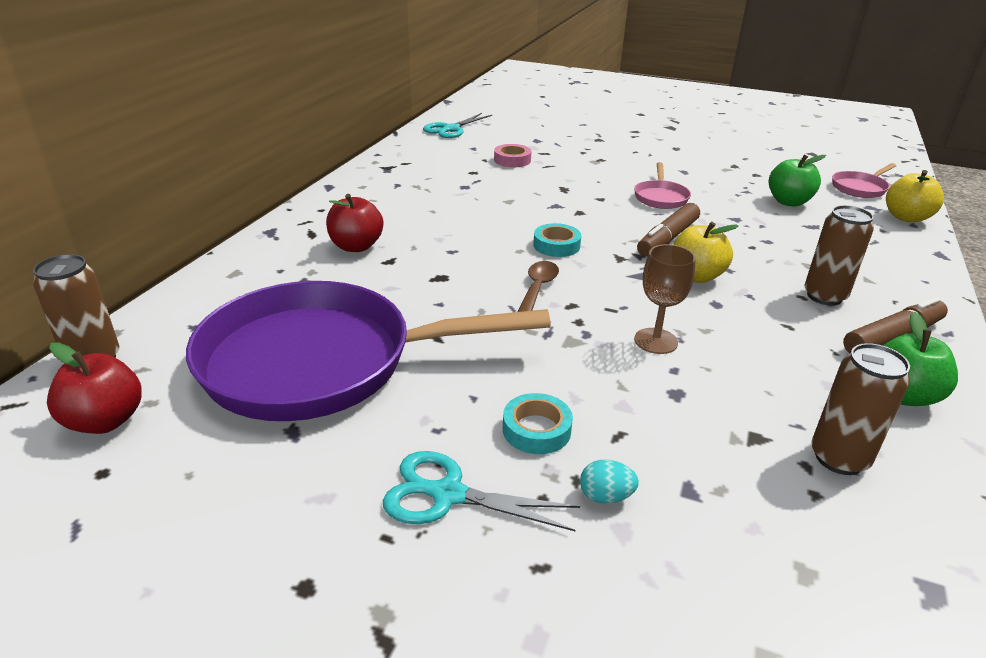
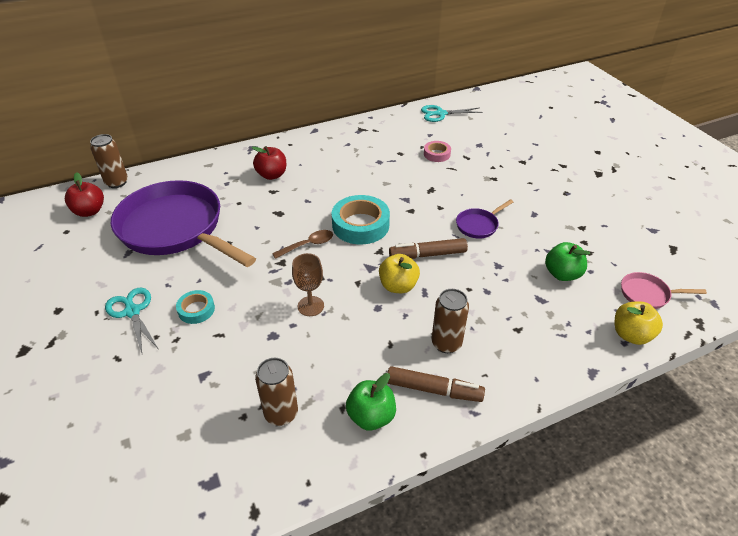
camera: 45 degrees right, 10 degrees up
turquoise tape [533,223,581,257] -> turquoise tape [332,195,390,245], size x1.85
turquoise egg [580,460,639,504] -> none
pink pan [634,162,691,209] -> purple pan [456,199,513,239]

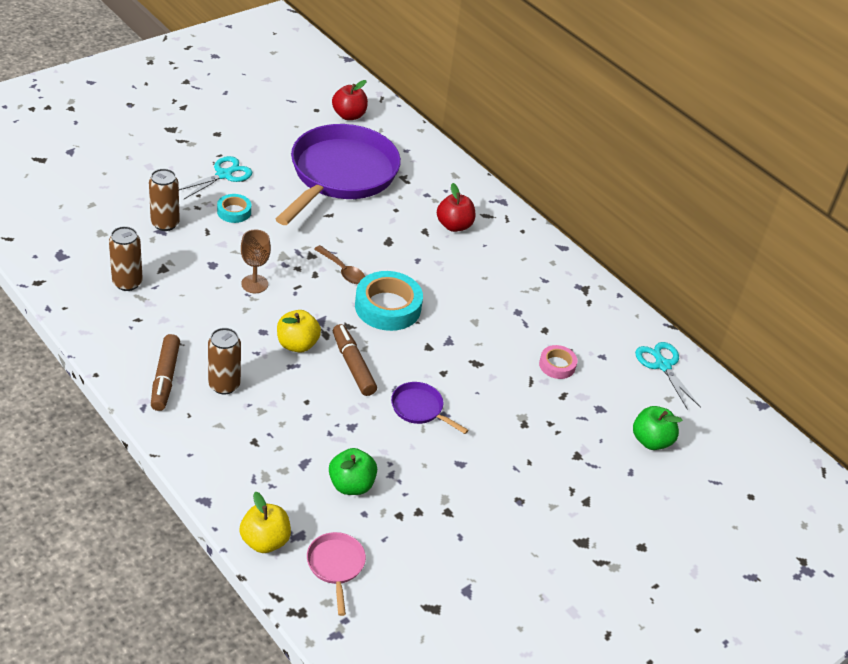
camera: 70 degrees right, 0 degrees up
brown can [90,134,128,188] -> brown can moved to [149,169,180,231]
green apple [346,373,396,430] -> green apple moved to [633,406,683,450]

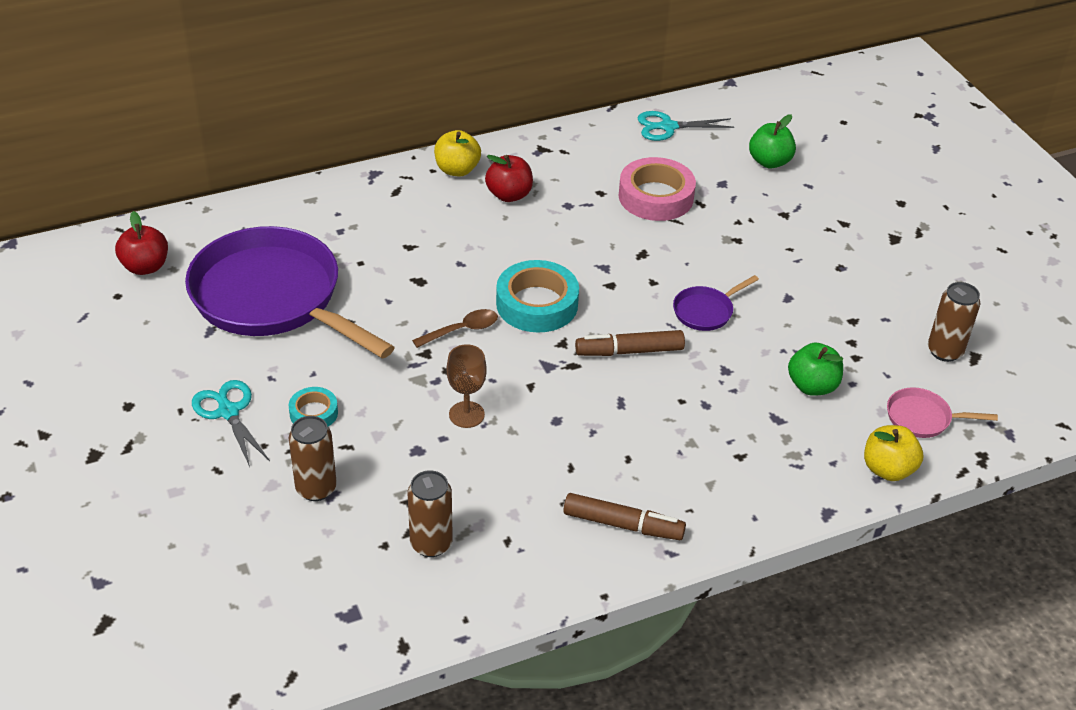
camera: 70 degrees left, 0 degrees up
brown can [208,328,241,395] -> brown can moved to [928,282,980,362]
yellow apple [277,310,321,353] -> yellow apple moved to [434,130,481,176]
red apple [437,183,475,232] -> red apple moved to [485,155,533,202]
pink tape [539,345,578,379] -> pink tape [619,157,696,221], size x1.85

